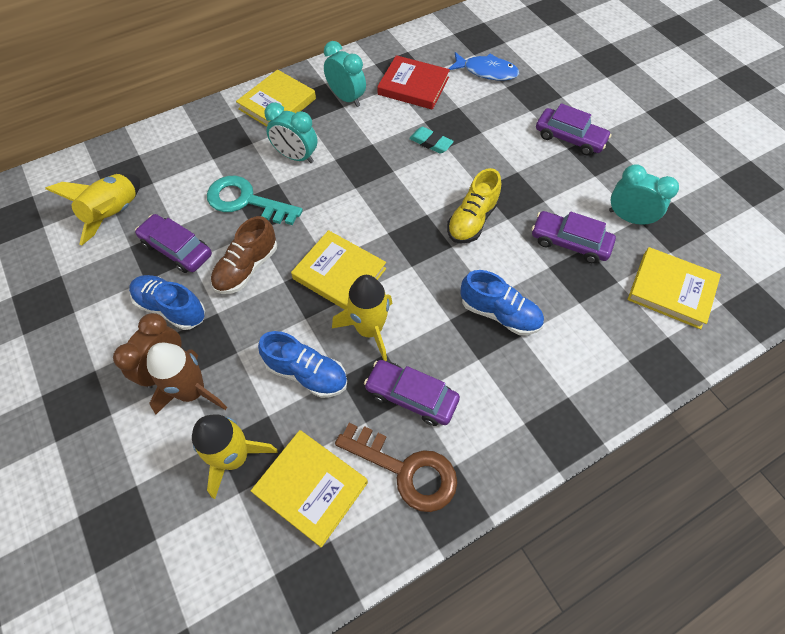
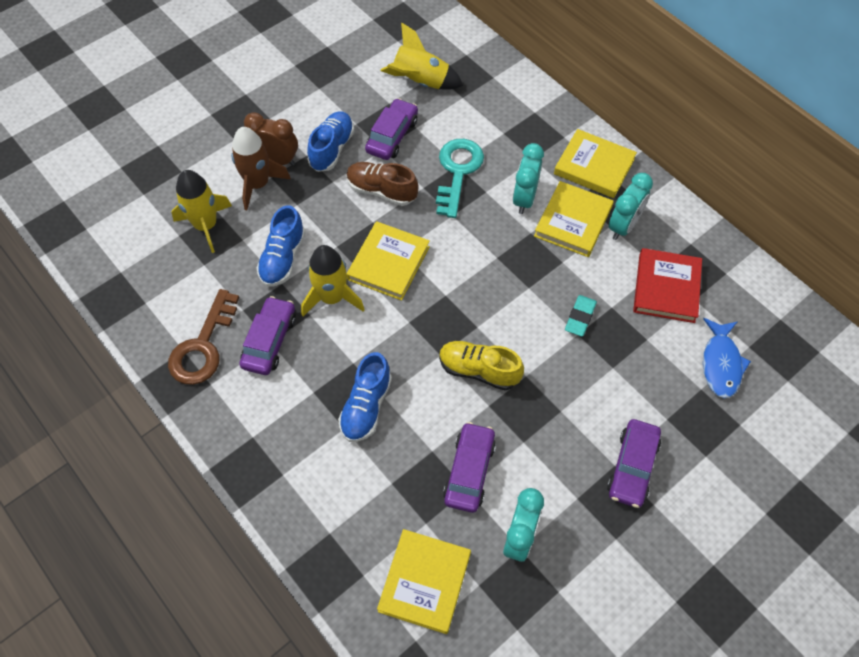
camera: 80 degrees right, 0 degrees up
yellow book [251,430,368,548] -> yellow book moved to [534,181,614,257]

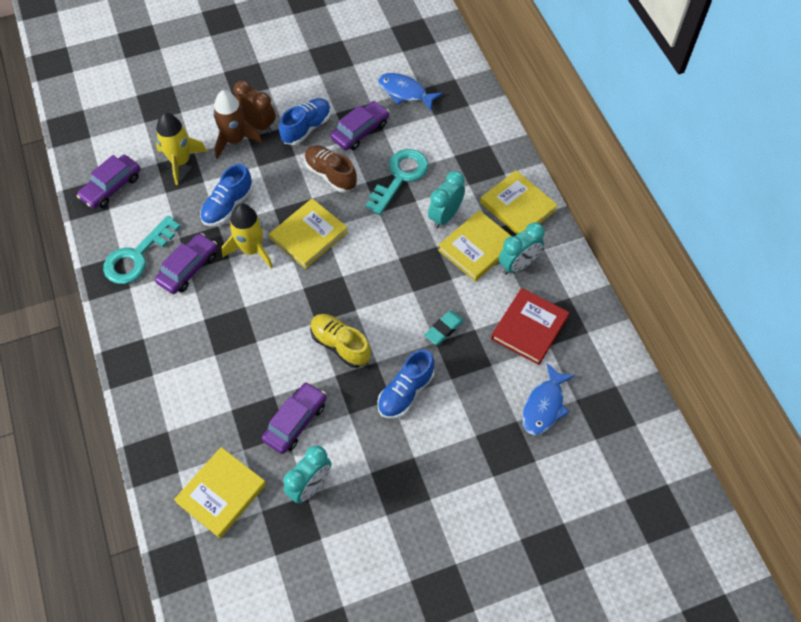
camera: 20 degrees right, 0 degrees up
brown key [168,289,239,385] -> turquoise key [103,215,181,284]
blue shoe [338,352,392,442] -> blue shoe moved to [377,349,434,419]
yellow rocket [380,22,463,90] -> blue fish [378,73,443,111]
purple car [607,419,661,508] -> purple car moved to [77,155,141,209]

